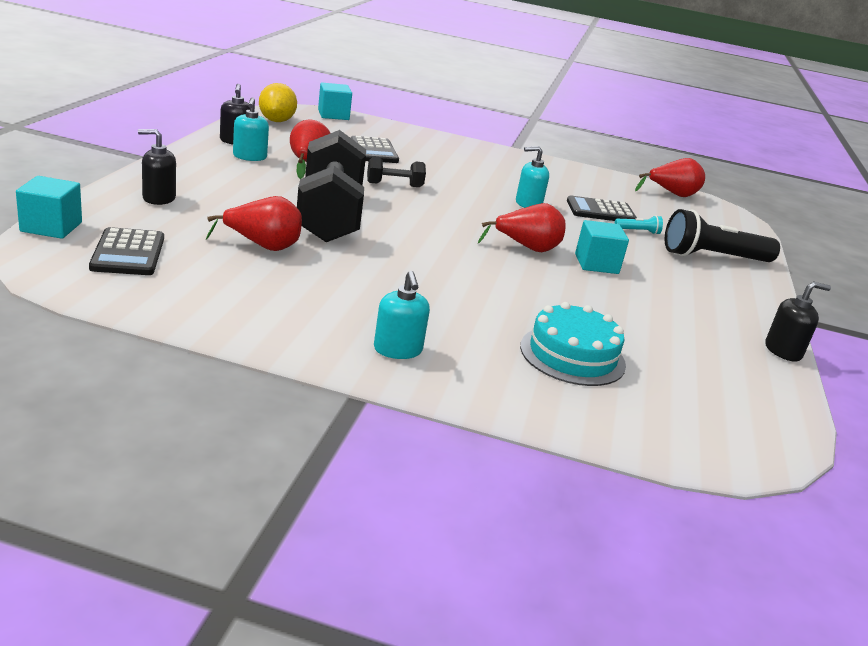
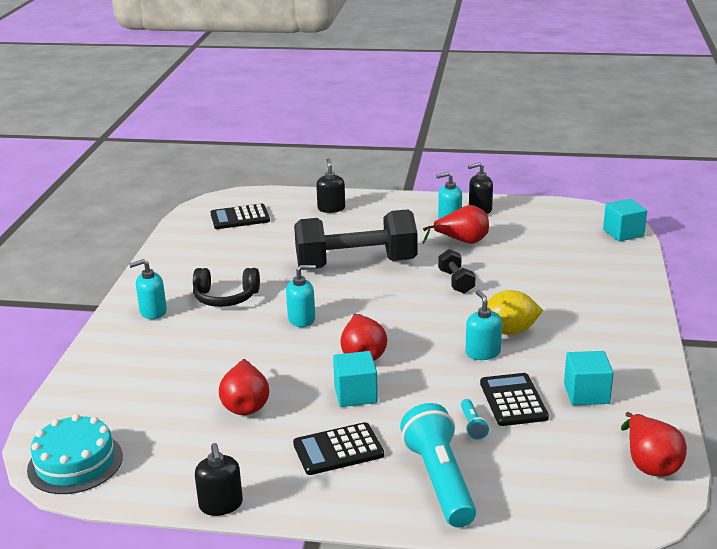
camera: 90 degrees right, 0 degrees up
turquoise cube [16,176,82,239] -> turquoise cube moved to [564,351,614,405]
red pear [206,196,302,251] -> red pear moved to [219,359,269,415]
yellow lemon [259,83,297,122] -> yellow lemon moved to [487,290,543,335]
black calculator [351,136,399,163] -> black calculator moved to [293,422,384,475]
turquoise cake [520,302,626,386] -> turquoise cake moved to [27,414,123,494]
black flashlight [665,209,780,262] -> turquoise flashlight [400,403,476,527]
none -> black headphones [193,268,260,307]
none -> turquoise soap dispenser [286,265,316,327]

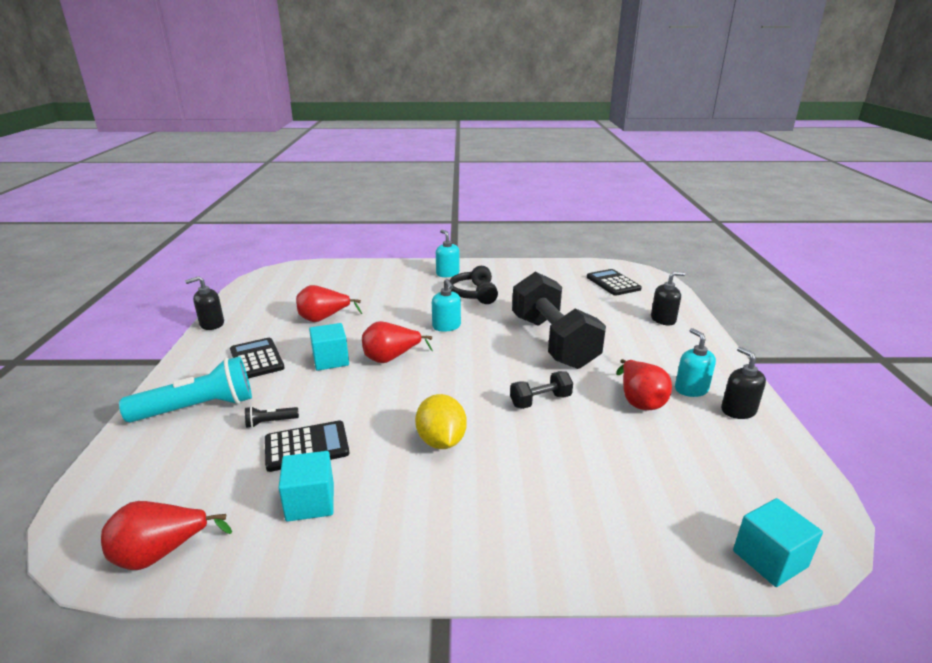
camera: 80 degrees right, 0 degrees up
turquoise cake [27,414,123,494] -> none
turquoise flashlight [461,399,489,440] -> black flashlight [245,406,299,428]
turquoise soap dispenser [465,290,502,360] -> none

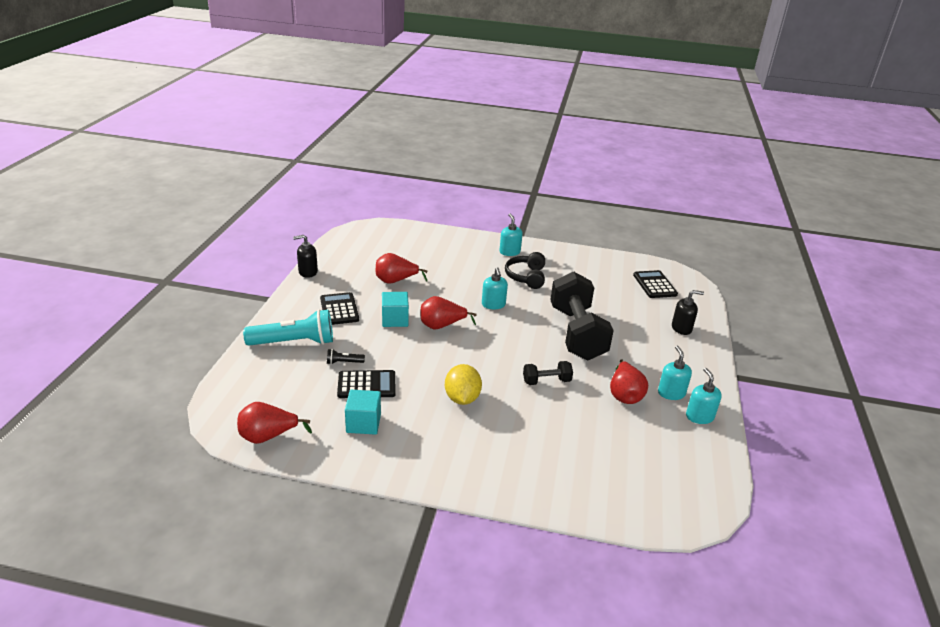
camera: 10 degrees right, 5 degrees up
black soap dispenser [721,347,766,419] -> turquoise soap dispenser [686,368,722,424]
turquoise cube [733,498,823,587] -> none

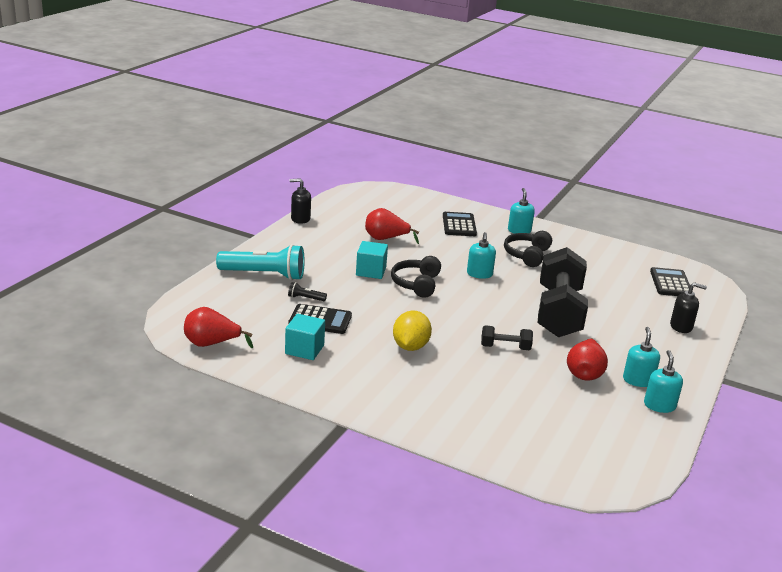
camera: 15 degrees right, 5 degrees down
black calculator [320,292,359,325] -> black calculator moved to [443,212,477,236]
red pear [421,296,477,329] -> black headphones [391,256,441,298]

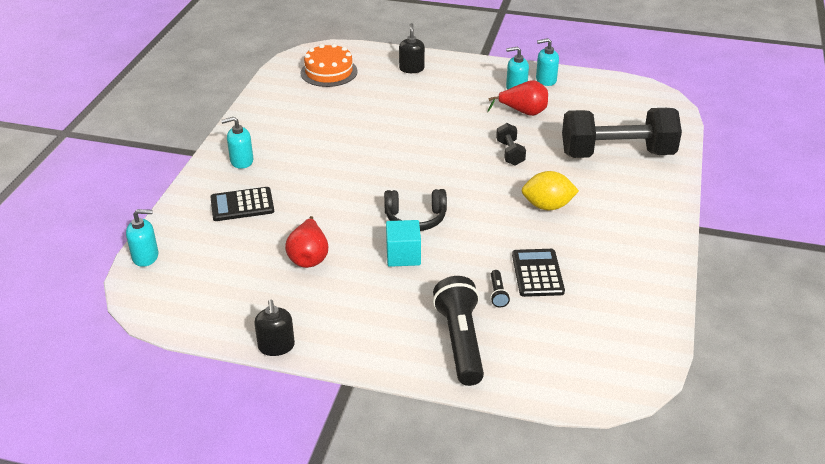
camera: 100 degrees left, 10 degrees up
red pear [184,307,253,348] -> none
turquoise flashlight [216,244,305,280] -> black flashlight [433,276,484,386]
turquoise cube [285,314,325,360] -> none
turquoise soap dispenser [467,232,496,279] -> turquoise soap dispenser moved to [126,209,158,267]
black headphones [504,231,552,267] -> none
black dumbbell [538,247,588,337] -> black dumbbell moved to [562,108,682,158]
black calculator [650,267,693,296] -> orange cake [300,43,358,87]

